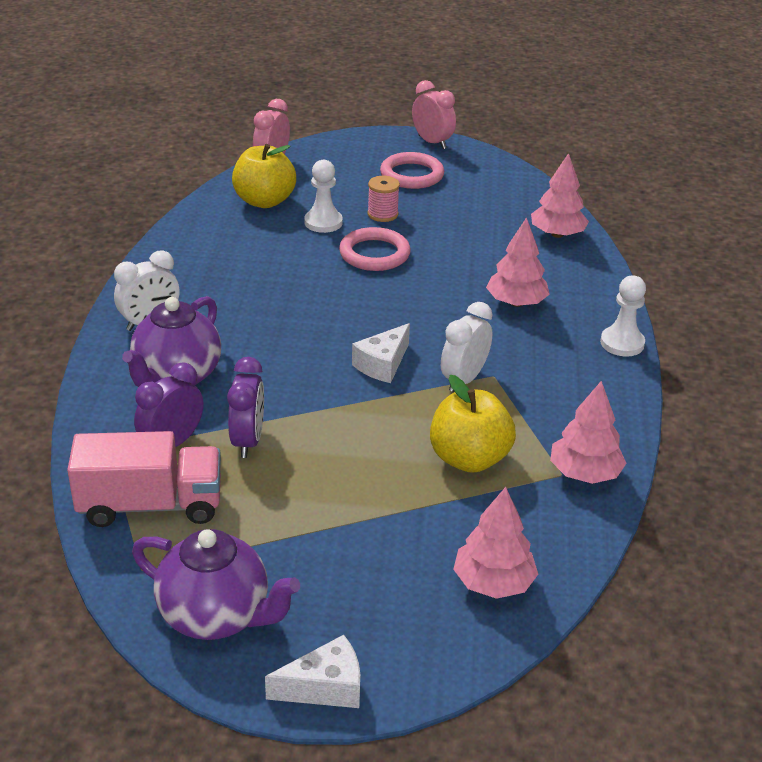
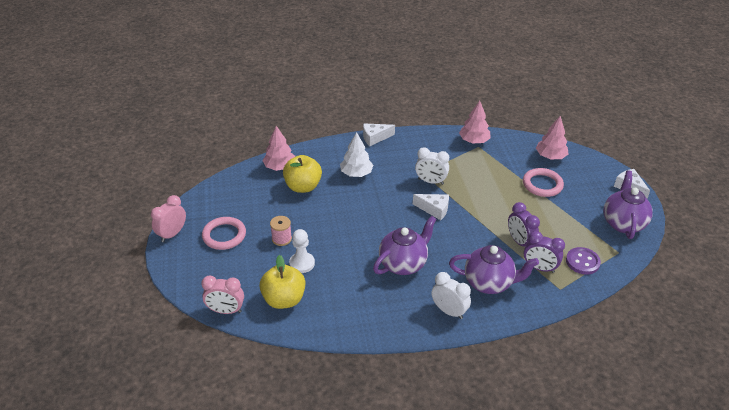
camera: 105 degrees left, 5 degrees up
pink truck [67,431,221,527] -> purple button [566,247,601,275]
purple clock [227,357,264,458] -> purple clock turned 105 degrees counterclockwise [508,202,540,247]
pink ring [339,227,411,271] -> pink ring moved to [523,168,564,197]
yellow apple [430,375,516,473] -> yellow apple moved to [283,155,322,193]
pink tree [486,217,550,307] -> white tree [340,132,373,177]
white pawn [600,276,646,357] -> white cheese [363,123,395,146]
none -> purple teapot [373,216,436,275]

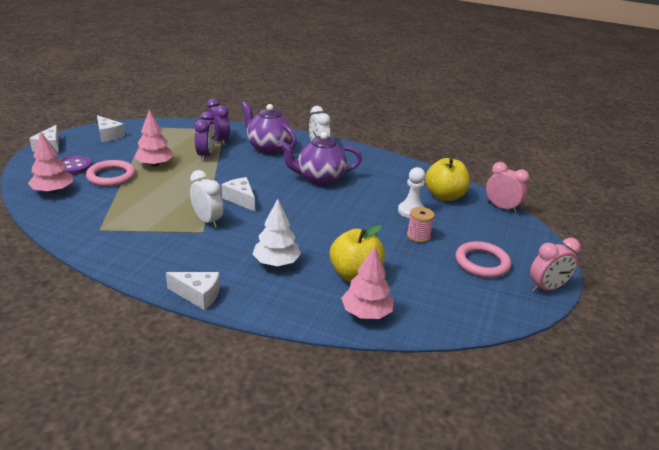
camera: 150 degrees left, 10 degrees down
pink tree [459,101,491,143] -> pink tree moved to [134,110,174,167]
purple button [566,247,601,275] -> purple button moved to [59,155,92,175]
purple teapot [604,171,653,239] -> white cheese [97,115,125,142]

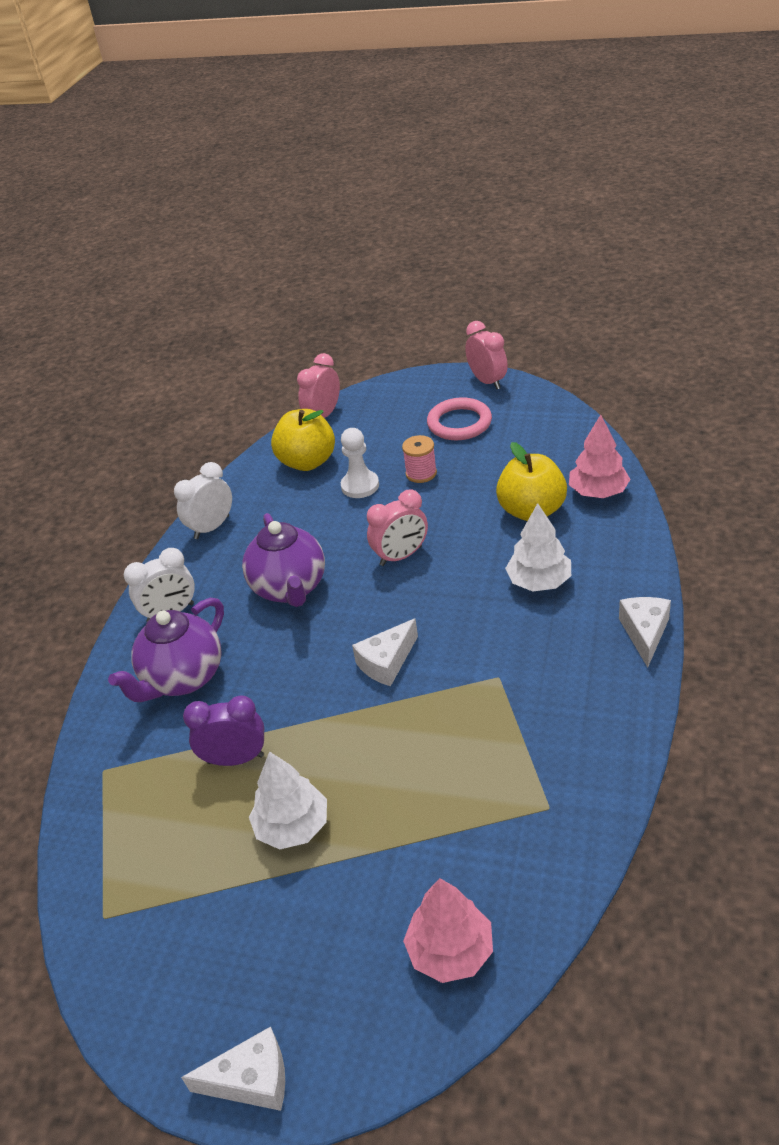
camera: 90 degrees left, 10 degrees up
purple button [59,155,92,175] -> none
pink ring [86,160,136,187] -> none
white cheese [97,115,125,142] -> none
pink tree [134,110,174,167] -> white tree [249,751,327,849]
white clock [190,170,223,228] -> white clock moved to [174,462,232,539]
purple clock [207,99,230,146] -> none
none -> pink clock [367,489,428,566]

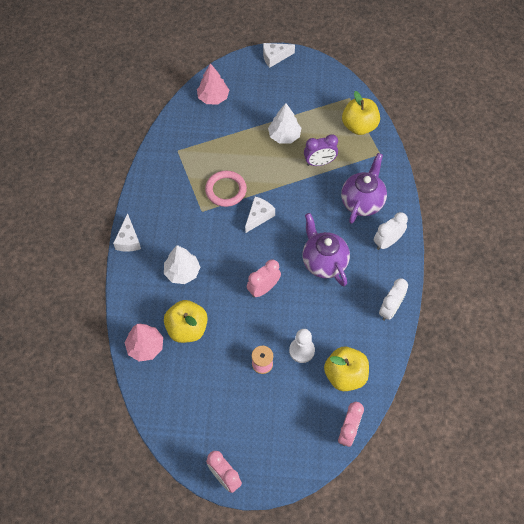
camera: 165 degrees right, 20 degrees up
pink ring [427,397,492,440] -> pink ring moved to [205,171,247,207]
none -> yellow apple [342,91,380,135]

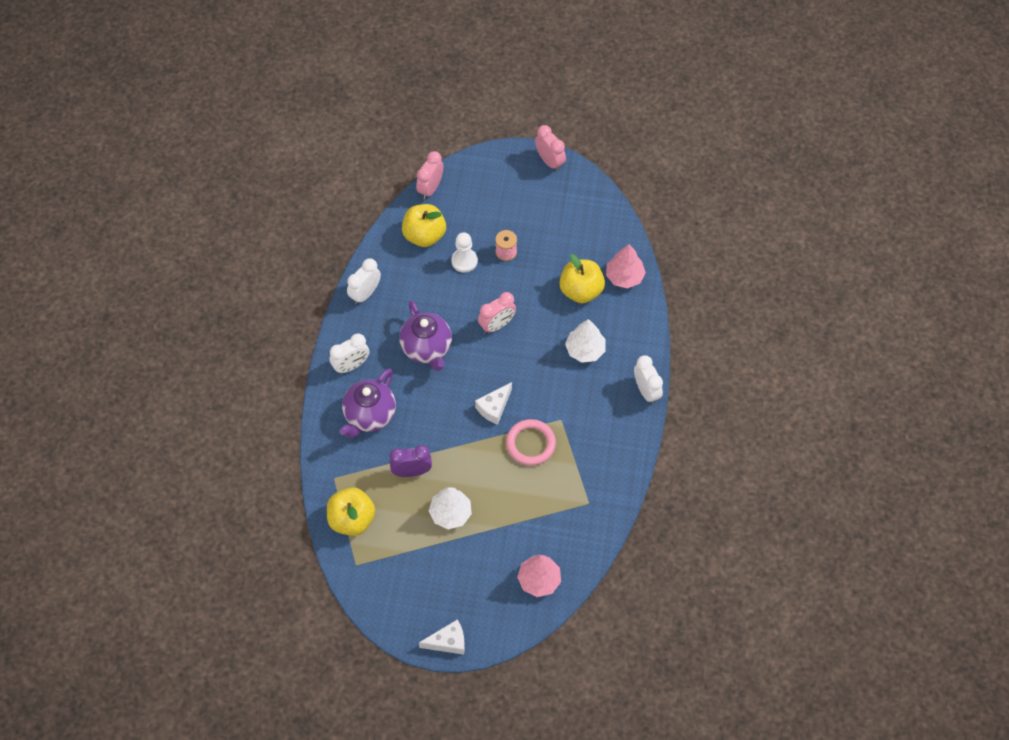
camera: 175 degrees left, 0 degrees up
white cheese [113,213,141,252] -> white clock [634,355,663,404]

